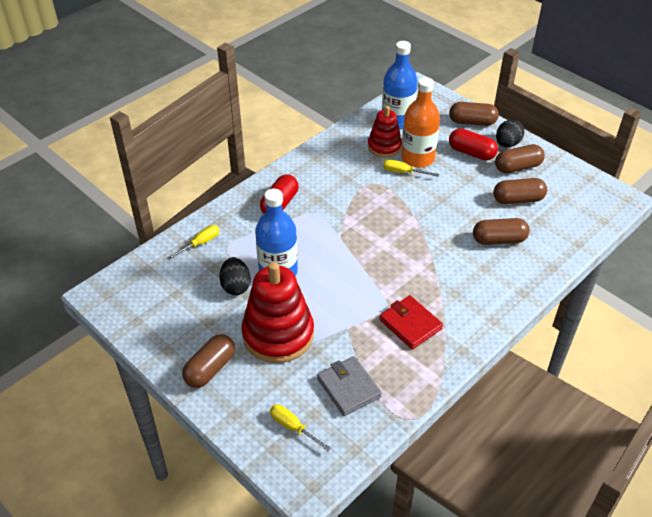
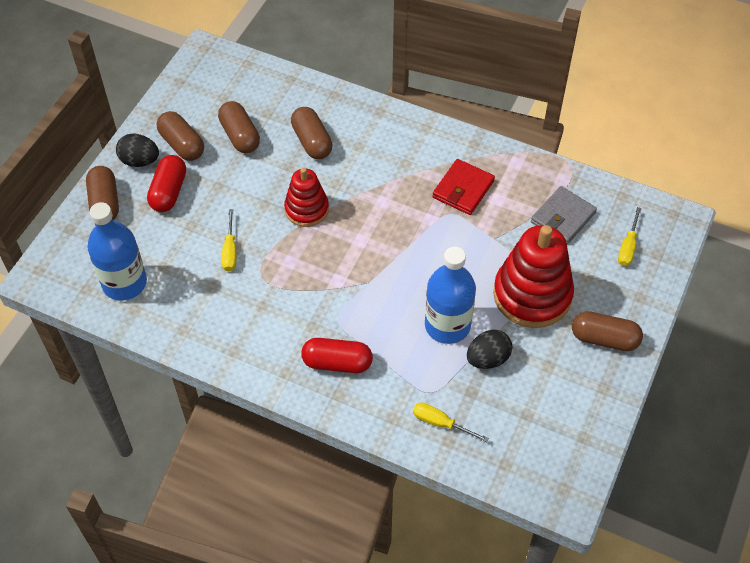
camera: 110 degrees left, 10 degrees up
red stacking toy [368,106,402,158] -> red stacking toy moved to [284,168,329,227]
orange bottle [401,77,440,168] -> none

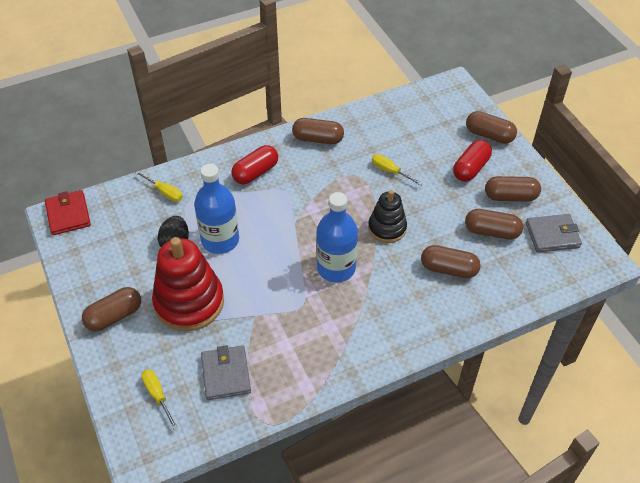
camera: 130 degrees right, 5 degrees down
blue bottle [87,202,147,301] -> blue bottle moved to [316,192,358,282]
black egg [116,134,159,167] -> none
red capsule [147,155,186,212] -> red capsule turned 75 degrees clockwise [453,140,492,182]
red stacking toy [284,168,329,227] -> black stacking toy [368,190,407,243]
yellow screwdriver [413,403,489,442] -> yellow screwdriver turned 60 degrees clockwise [136,171,183,202]
red wallet [432,159,495,215] -> red wallet moved to [45,190,91,235]
none -> brown capsule [292,118,344,144]
none -> grey wallet [526,214,582,253]

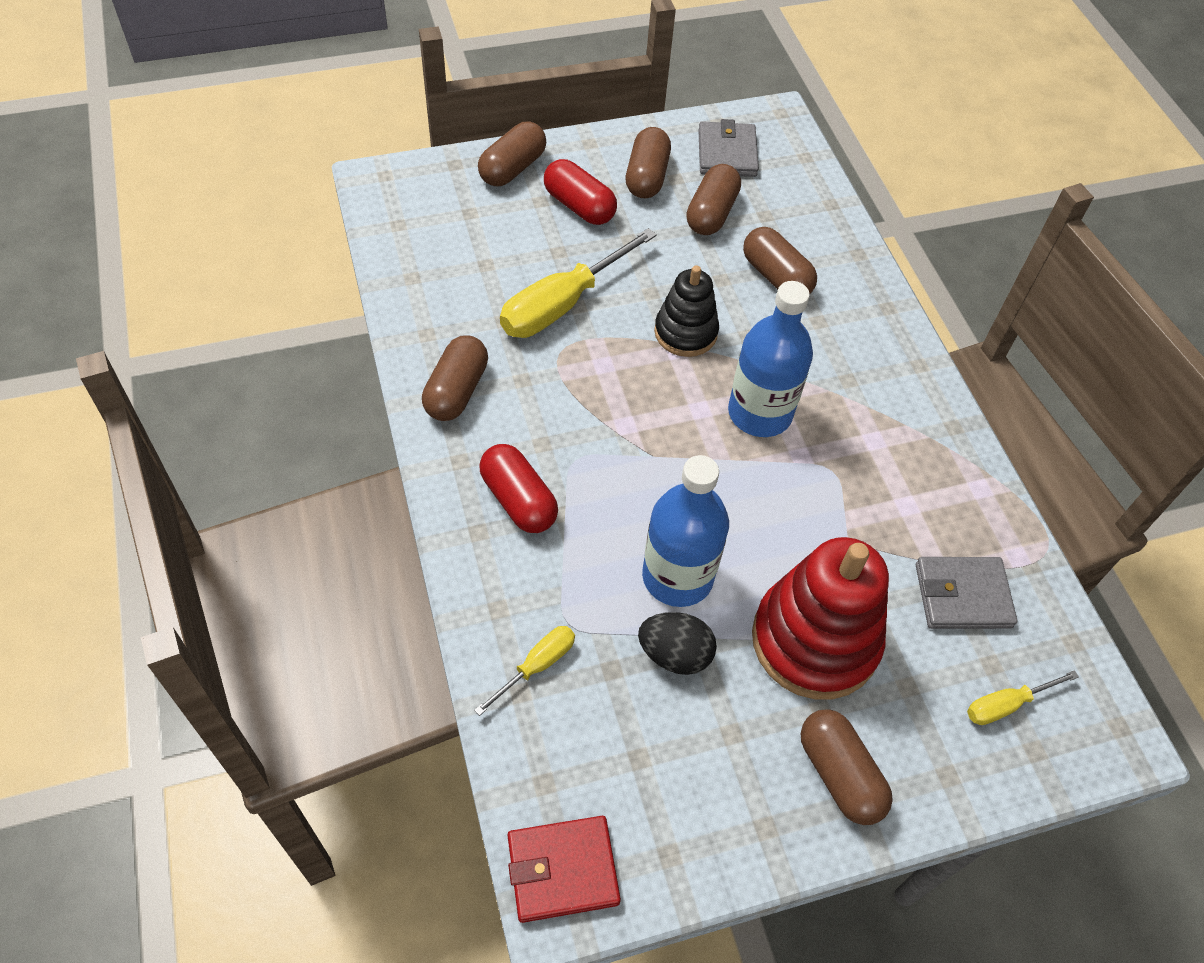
camera: 85 degrees left, 5 degrees up
yellow screwdriver [372,154,423,186] -> yellow screwdriver [500,228,657,338], size x1.93
brown capsule [421,245,481,279] -> brown capsule turned 60 degrees counterclockwise [743,227,817,294]

